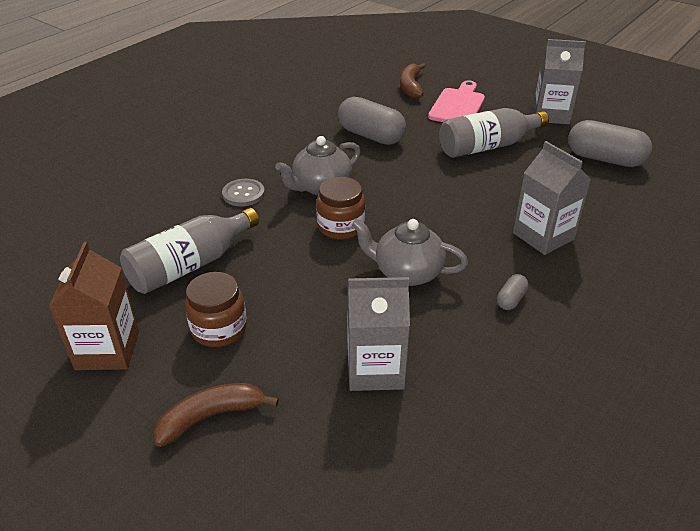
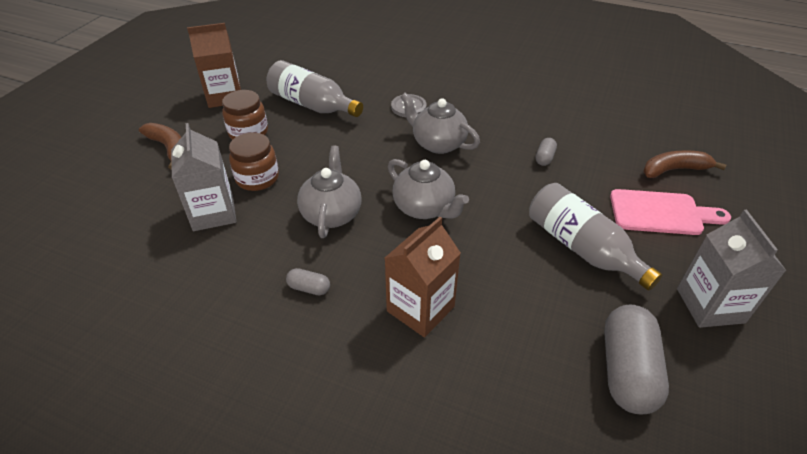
camera: 75 degrees right, 5 degrees up
brown jar [316,177,365,240] -> brown jar moved to [229,133,279,191]
grey capsule [338,97,406,145] -> grey capsule [536,138,557,166], size x0.45
grey carton [513,141,591,255] -> brown carton [385,217,461,337]
none -> grey teapot [388,159,469,219]

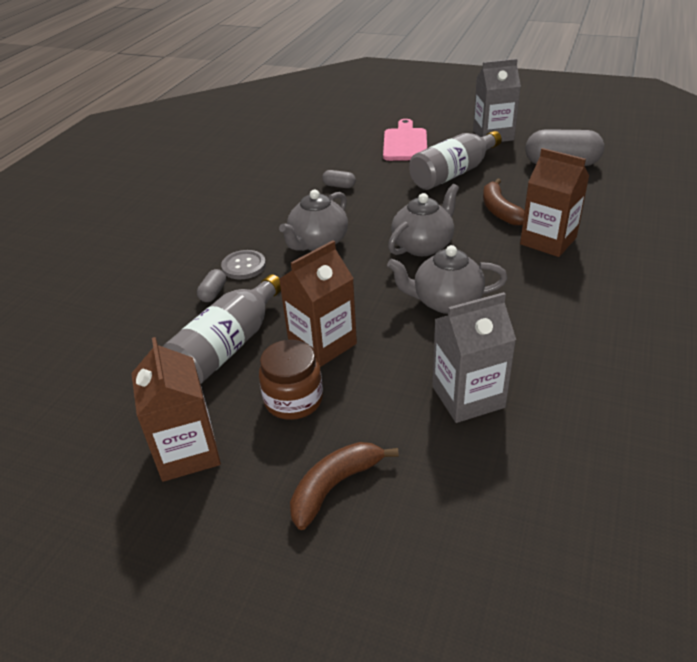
camera: 90 degrees left, 5 degrees down
brown jar [229,133,279,191] -> none
grey capsule [286,268,330,295] -> grey capsule moved to [197,269,226,302]
brown banana [643,151,726,178] -> brown banana moved to [483,178,525,225]
none -> brown carton [279,240,357,367]

